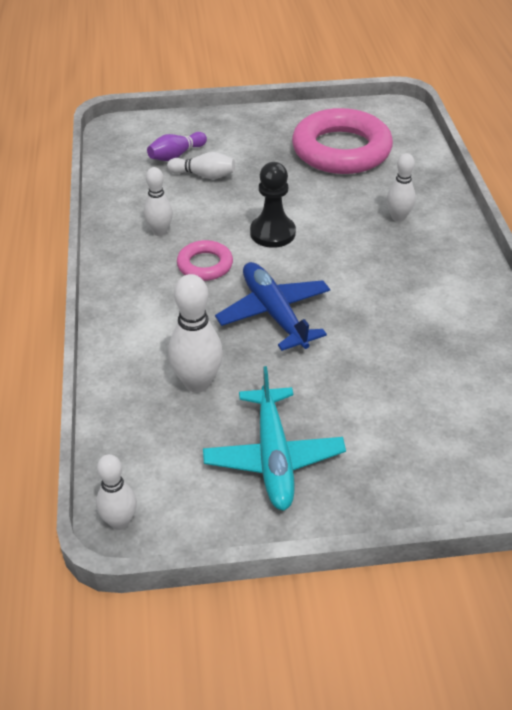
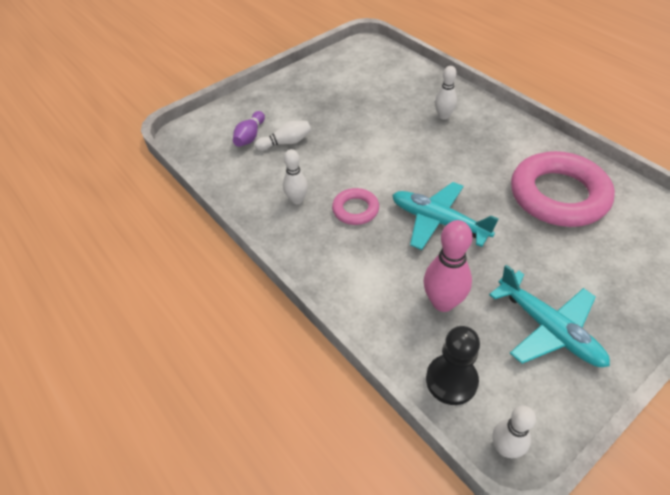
camera: 30 degrees left, 5 degrees up
white bowling pin [168,274,223,393] -> pink bowling pin [424,220,473,312]
blue plane [215,262,330,351] -> turquoise plane [392,182,499,250]
black pawn [250,162,296,248] -> black pawn moved to [426,326,480,405]
pink ring [292,108,393,174] -> pink ring moved to [511,151,615,227]

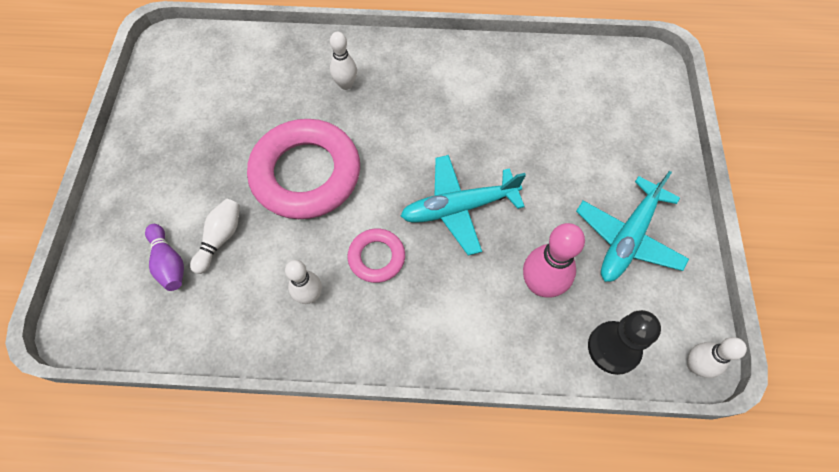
camera: 50 degrees left, 15 degrees up
turquoise plane [489,264,610,367] -> turquoise plane turned 120 degrees clockwise [576,171,689,282]
pink ring [511,151,615,227] -> pink ring moved to [247,119,360,219]

